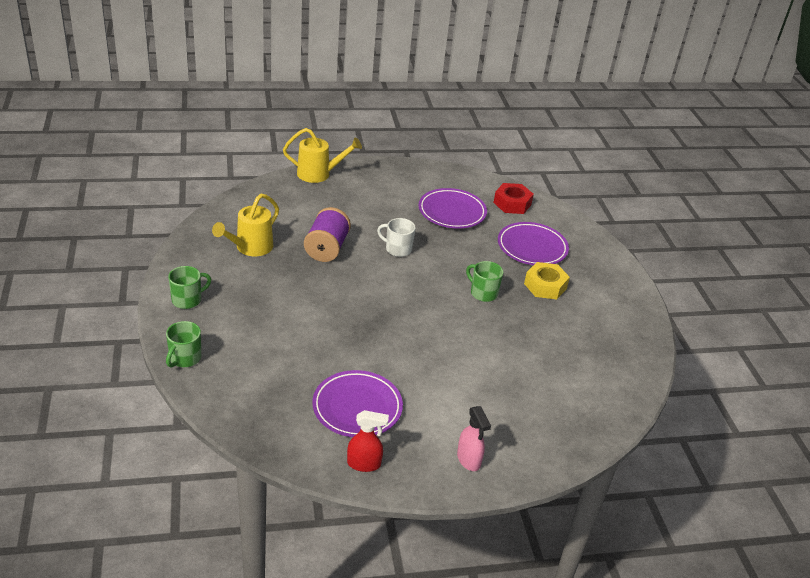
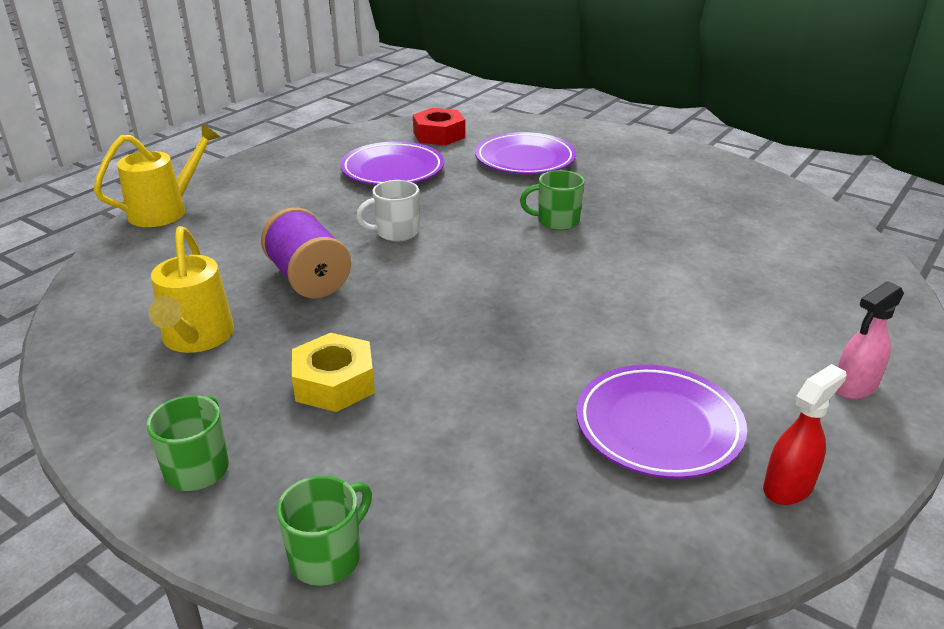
camera: 40 degrees left, 5 degrees down
green mug [166,321,201,367] -> green mug turned 120 degrees counterclockwise [277,476,372,586]
pink spray bottle [457,406,491,471] -> pink spray bottle turned 120 degrees clockwise [836,281,904,399]
yellow nut [524,262,570,299] -> yellow nut moved to [292,333,375,412]

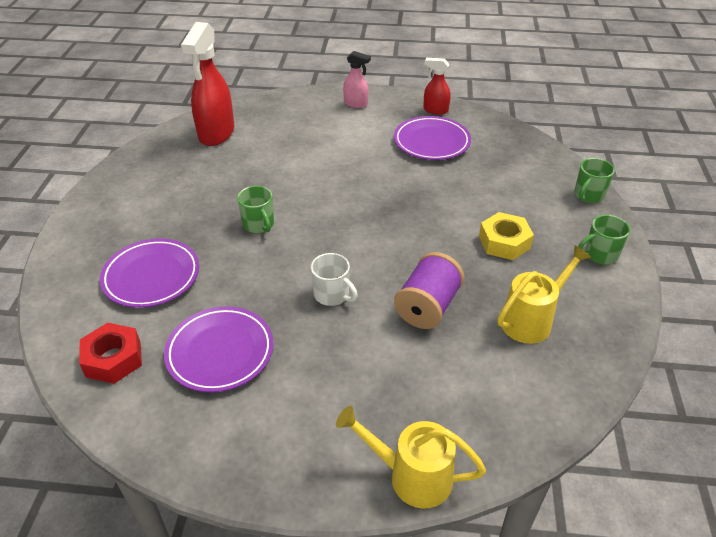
camera: 120 degrees left, 10 degrees up
green mug [277,476,372,586] -> green mug turned 60 degrees counterclockwise [574,158,615,203]
none -> red spray bottle [181,22,234,146]

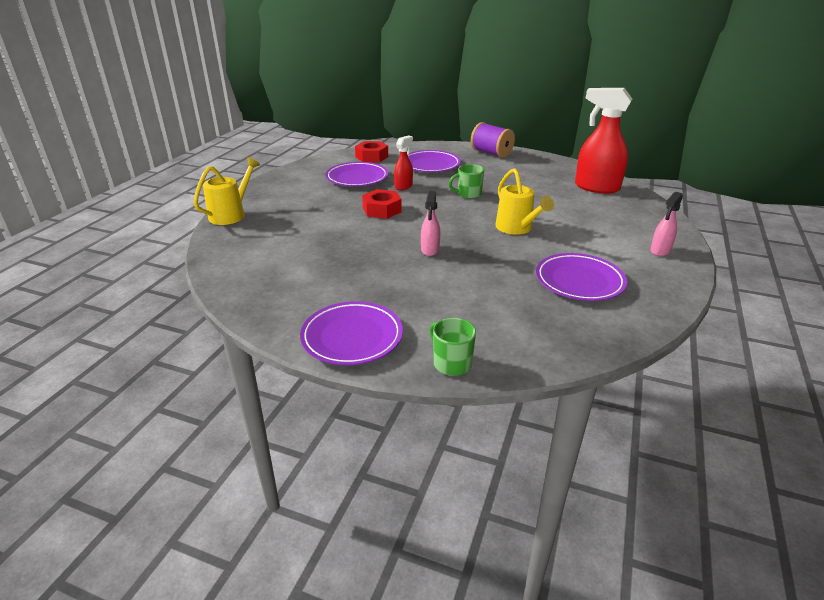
camera: 105 degrees right, 10 degrees down
white mug [311,253,358,306] -> red nut [362,189,402,219]
purple spool [394,252,464,329] -> purple spool moved to [471,122,515,158]
red spray bottle [423,58,451,115] -> red spray bottle moved to [394,135,413,190]
yellow nut [479,212,534,260] -> none
yellow watering can [497,245,591,344] -> yellow watering can moved to [495,168,554,235]
green mug [578,215,630,264] -> purple plate [300,301,403,365]
none -> pink spray bottle [421,191,440,256]

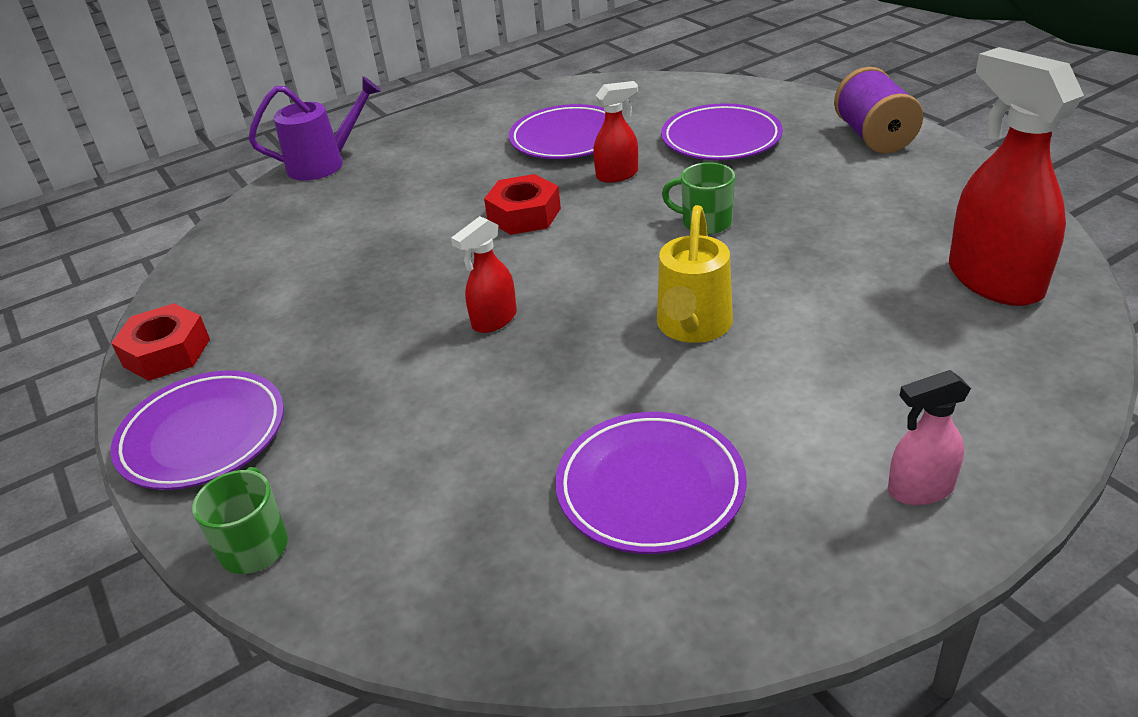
camera: 40 degrees right, 5 degrees up
yellow watering can [194,157,260,225] -> purple watering can [249,76,381,181]
red nut [355,141,388,162] -> red nut moved to [111,303,210,381]
pink spray bottle [421,191,440,256] -> red spray bottle [451,216,517,333]

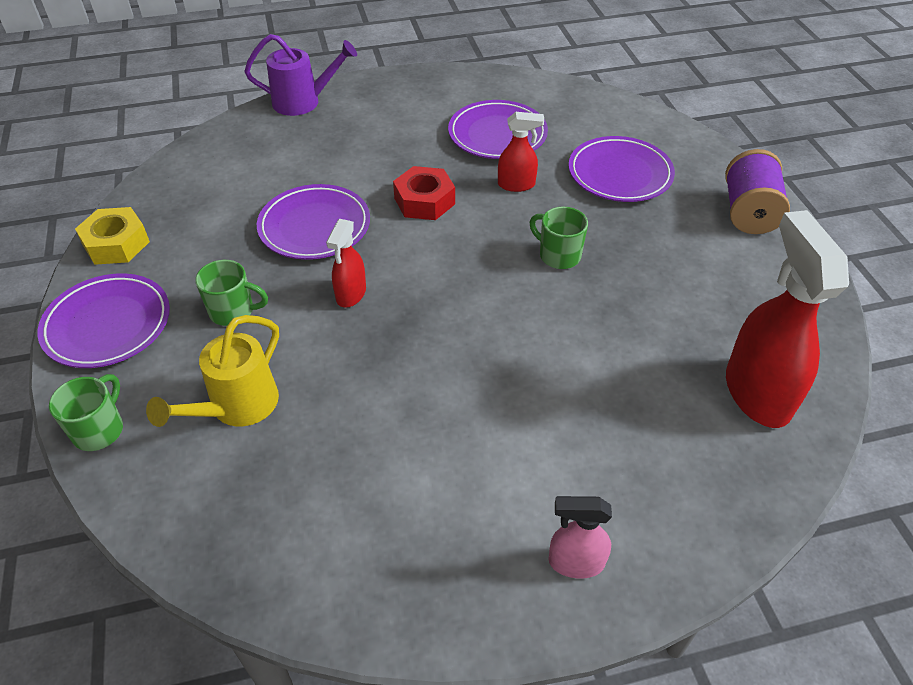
camera: 15 degrees right, 10 degrees up
red nut [111,303,210,381] -> yellow nut [75,207,150,265]
red spray bottle [451,216,517,333] -> red spray bottle turned 45 degrees counterclockwise [326,219,366,308]
purple plate [555,412,747,554] -> purple plate moved to [257,184,370,260]
yellow watering can [657,205,733,343] -> yellow watering can moved to [146,315,279,427]
none -> green mug [195,260,268,326]

